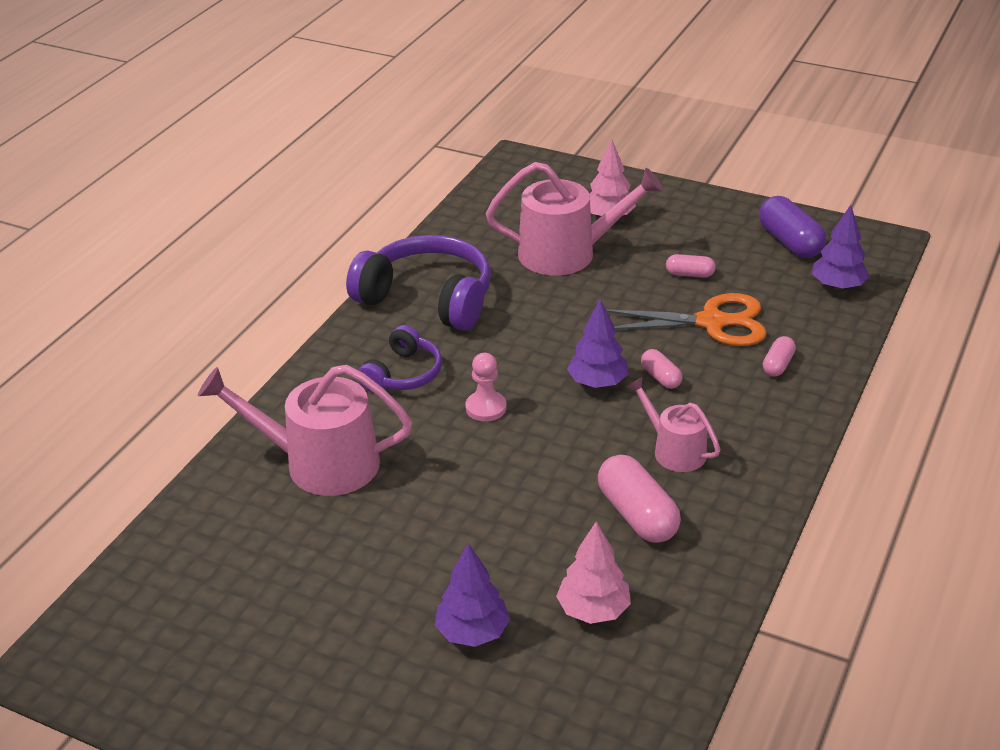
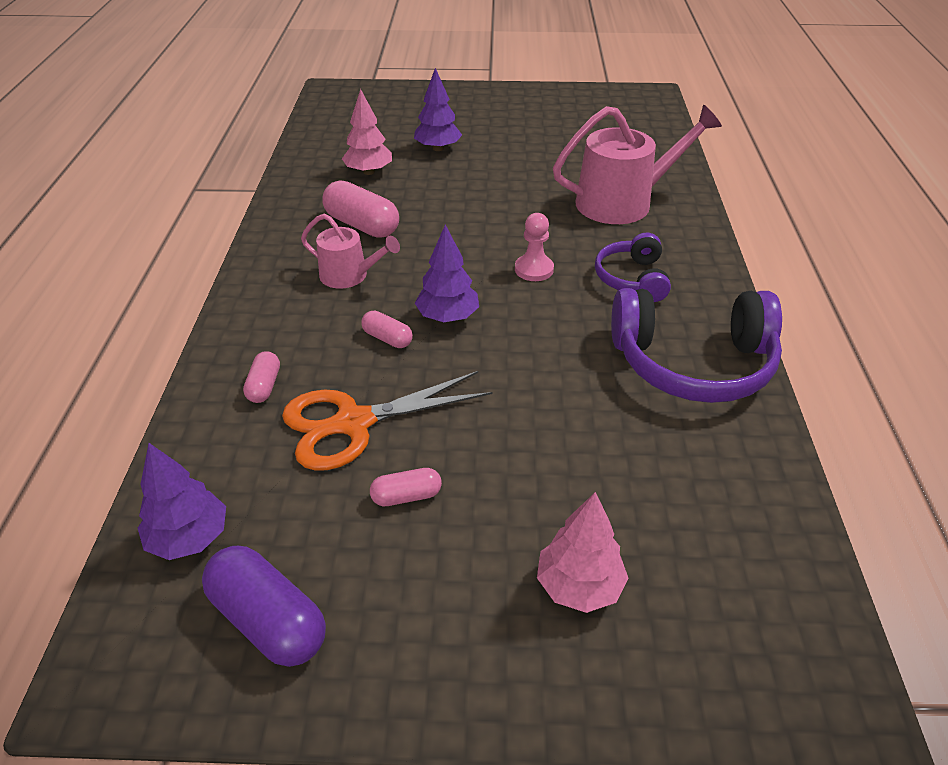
camera: 155 degrees right, 5 degrees up
pink watering can [486,162,663,275] -> none

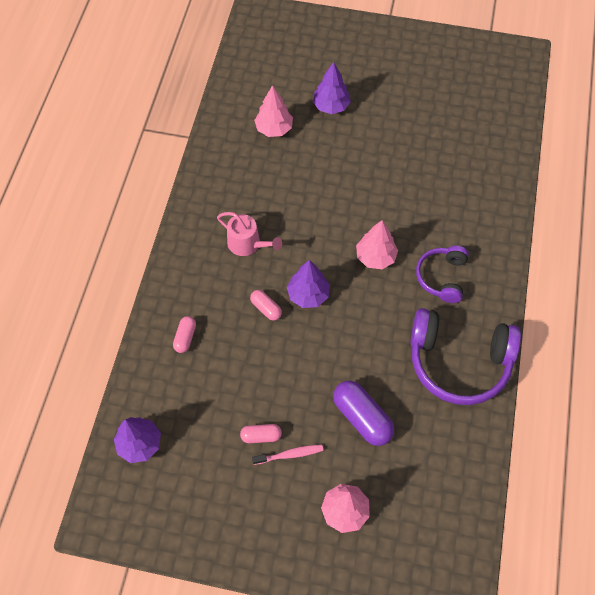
camera: 10 degrees right, 20 degrees up
purple capsule [202,546,326,667] -> purple capsule moved to [333,381,394,446]
orange scissors [282,371,493,471] -> none
pink capsule [322,180,399,238] -> none
pink pawn [515,213,554,281] -> pink tree [356,220,398,269]
pink watering can [553,105,722,224] -> none
none -> pink toothbrush [252,444,323,465]

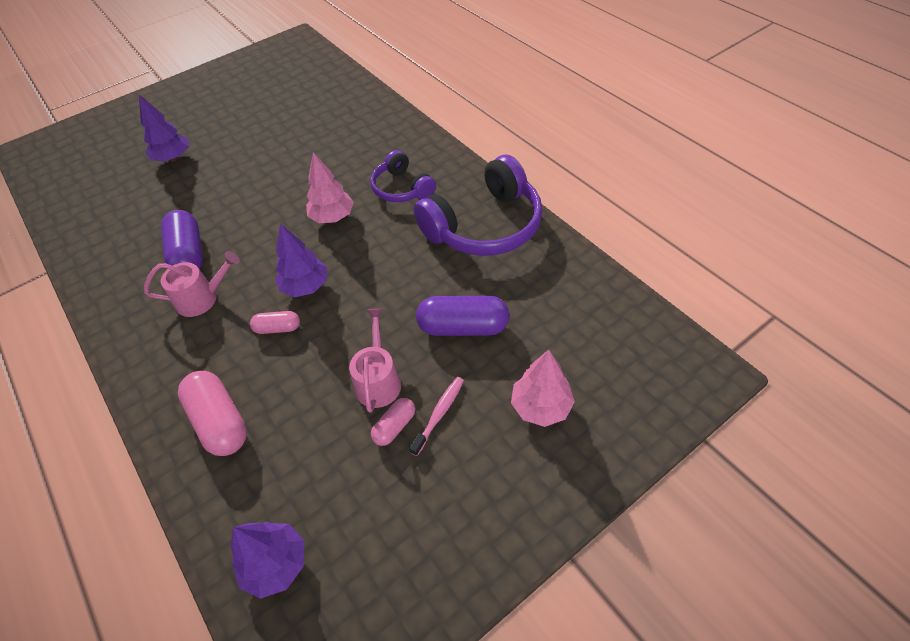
camera: 45 degrees left, 10 degrees down
pink capsule [173,316,196,353] -> pink capsule [178,371,247,456], size x1.84
pink tree [254,85,293,137] -> none
none -> purple capsule [161,210,203,269]
none -> pink watering can [349,309,401,413]

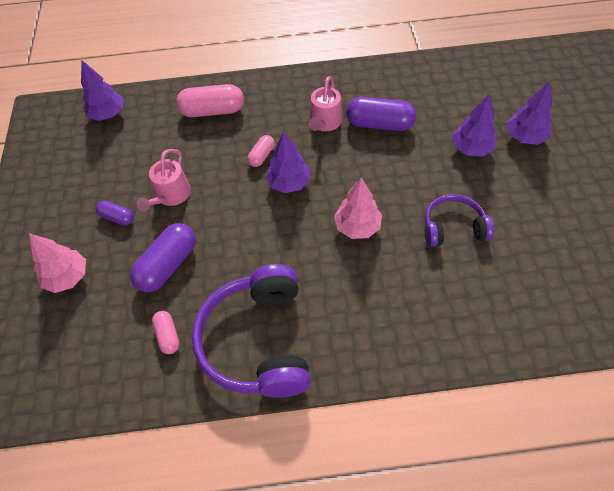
camera: 120 degrees right, 5 degrees up
pink watering can [349,309,401,413] -> pink watering can turned 75 degrees clockwise [137,149,191,212]
purple headphones [370,150,436,202] -> purple headphones moved to [425,194,494,247]
pink capsule [371,398,415,446] -> pink capsule moved to [152,311,180,354]
pink toothbrush [409,377,464,456] -> purple capsule [96,201,134,225]
none -> purple tree [452,94,497,157]

